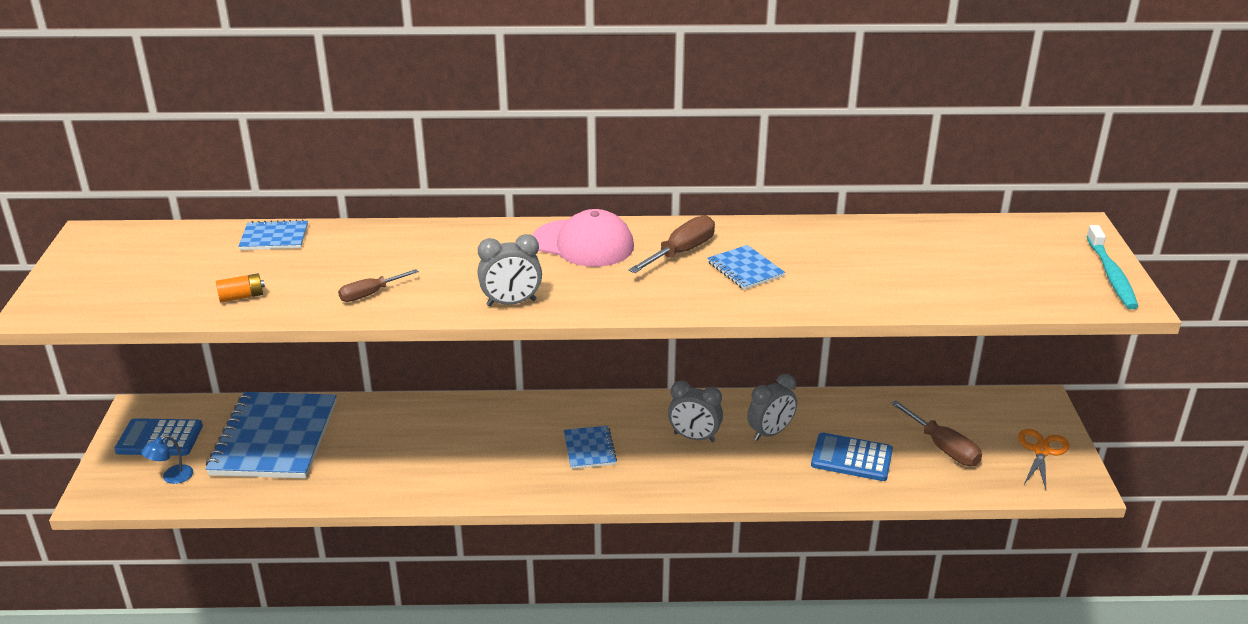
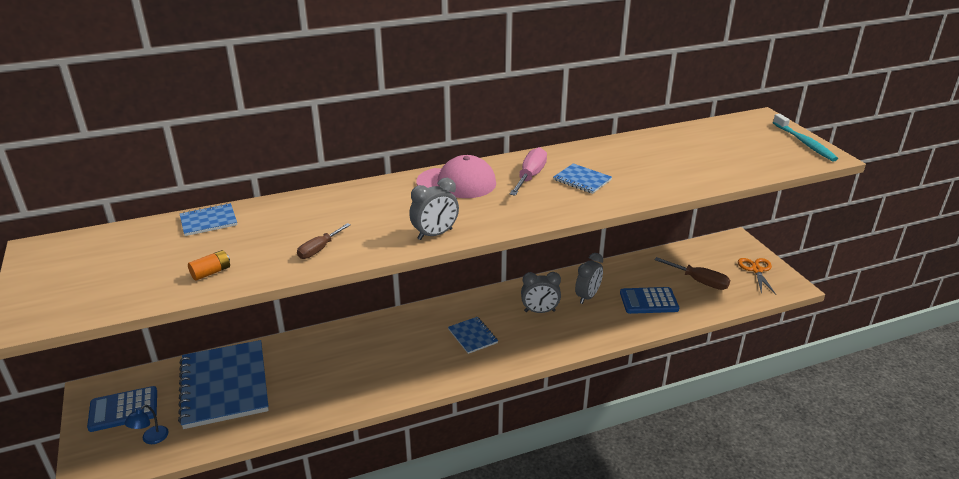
camera: 20 degrees left, 0 degrees up
brown screwdriver [629,215,715,273] -> pink screwdriver [510,147,547,196]

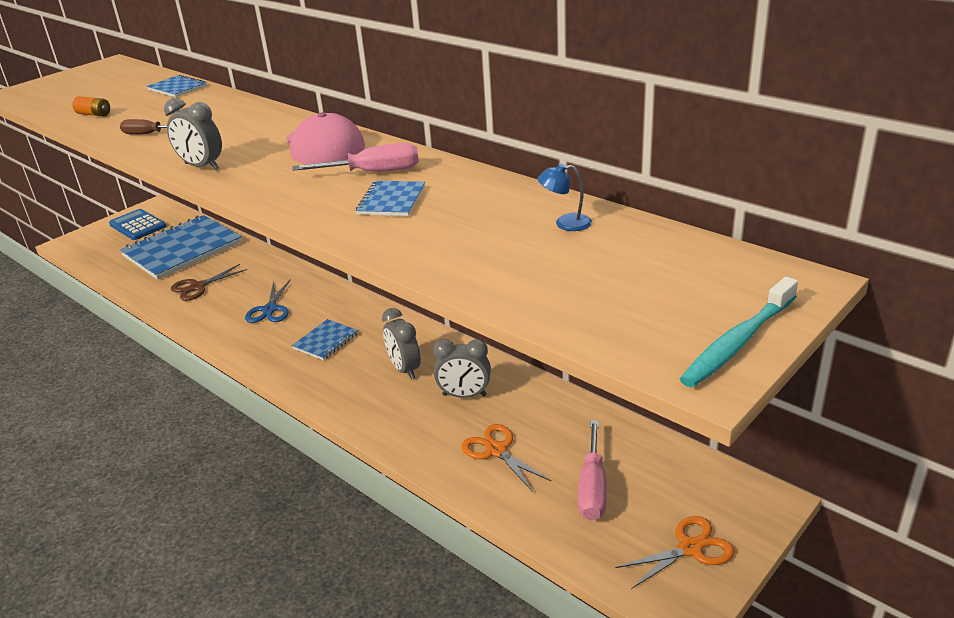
camera: 65 degrees right, 0 degrees up
blue lamp [124,405,168,444] -> blue lamp moved to [538,163,592,231]
blue calculator [620,287,679,314] -> orange scissors [461,424,552,492]
brown screwdriver [654,257,730,290] -> pink screwdriver [578,420,607,521]
none -> brown scissors [171,264,247,301]
none -> blue scissors [245,279,291,323]

